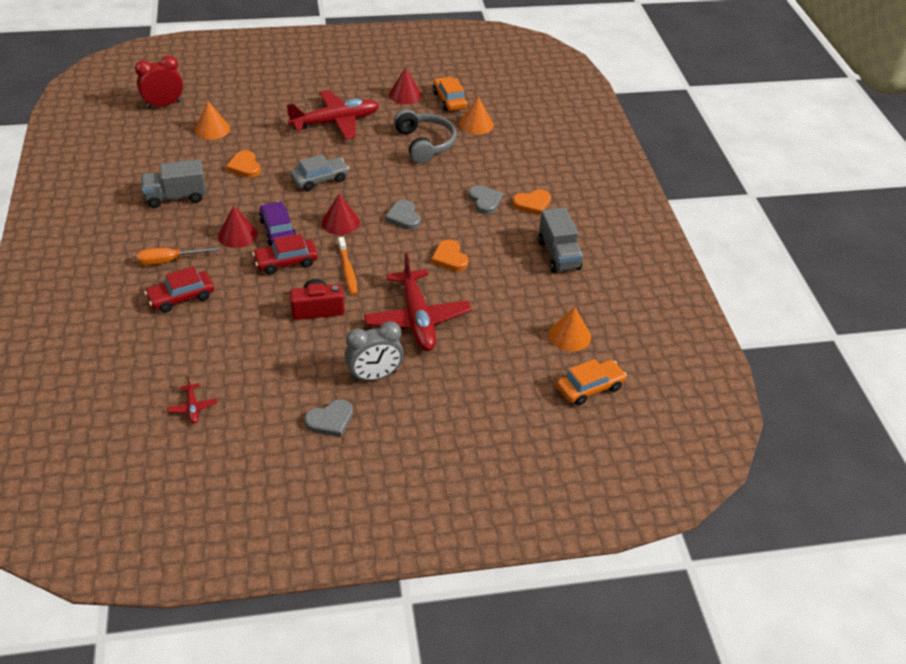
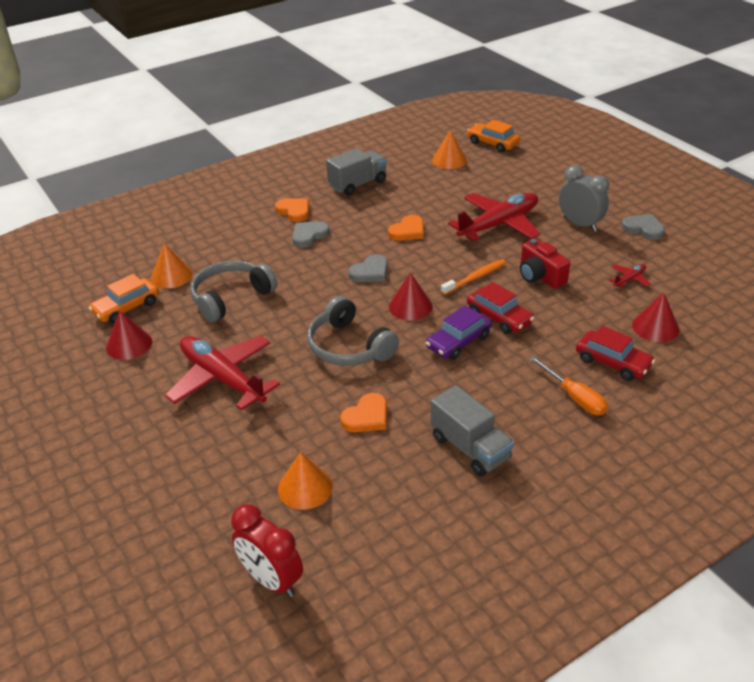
camera: 110 degrees left, 5 degrees down
red plane [167,377,217,424] -> red plane moved to [609,264,651,288]
red cone [218,205,258,248] -> red cone moved to [632,293,679,342]
grey car [290,154,350,191] -> grey headphones [307,296,399,366]

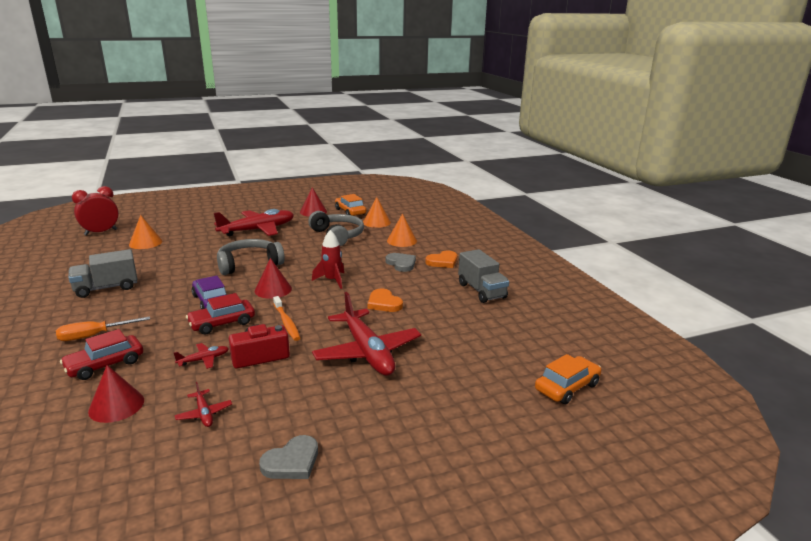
camera: 100 degrees right, 15 degrees down
orange heart [340,393,387,432] -> none
grey heart [348,254,388,282] -> red rocket [312,230,344,289]
orange cone [432,130,467,169] -> orange cone moved to [387,214,417,247]
grey clock [559,165,609,232] -> none
none -> red plane [174,343,229,369]

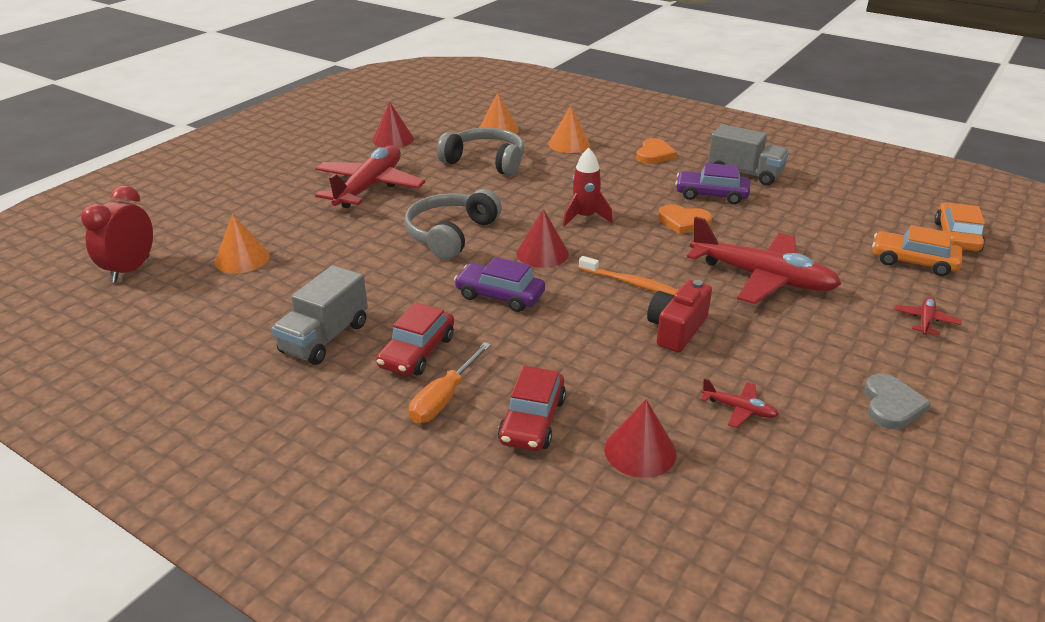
camera: 35 degrees left, 10 degrees up
red plane [174,343,229,369] -> red plane moved to [894,296,962,335]
red car [186,293,255,334] -> red car moved to [376,302,454,376]
orange car [335,194,366,216] -> orange car moved to [872,225,962,276]
grey heart [386,253,416,272] -> none
none -> purple car [675,163,750,204]

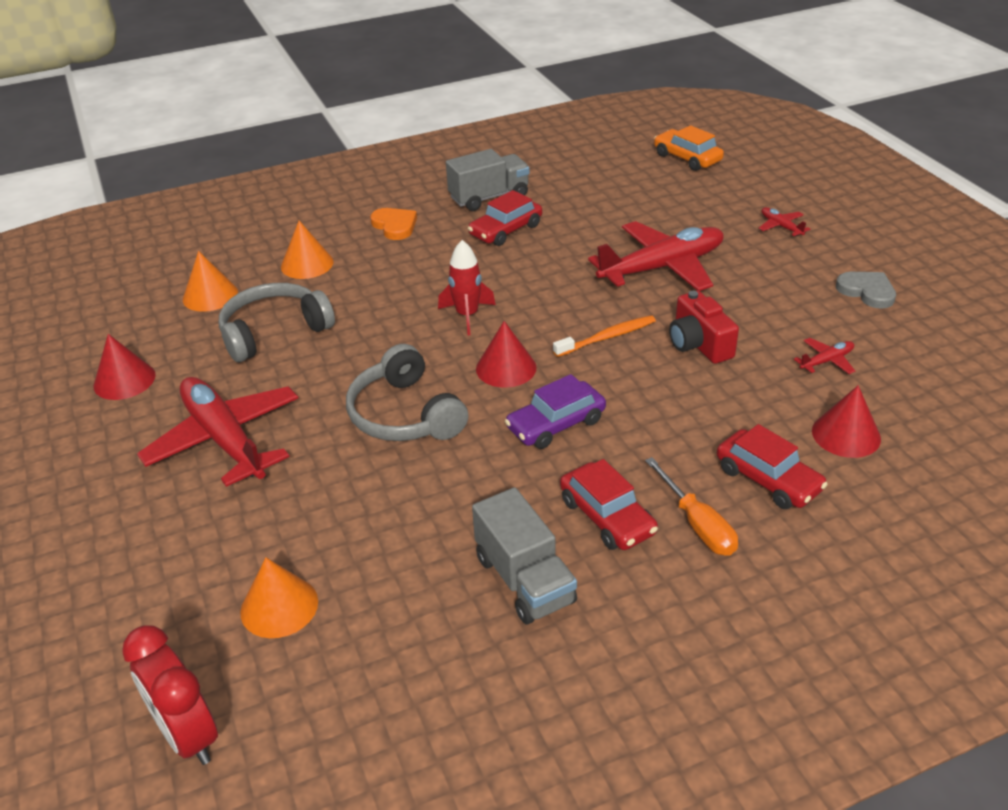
camera: 55 degrees left, 5 degrees up
orange heart [658,204,712,234] -> none
purple car [675,163,750,204] -> red car [468,190,542,246]
orange car [872,225,962,276] -> none

